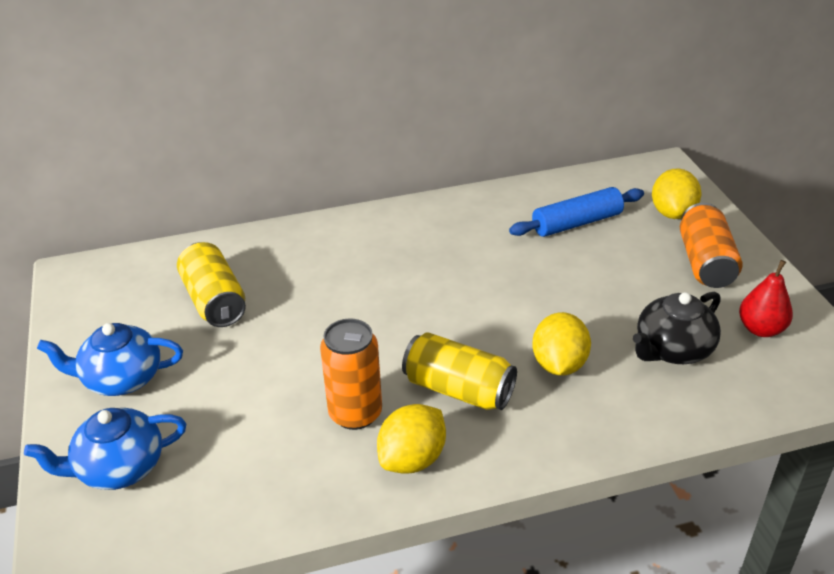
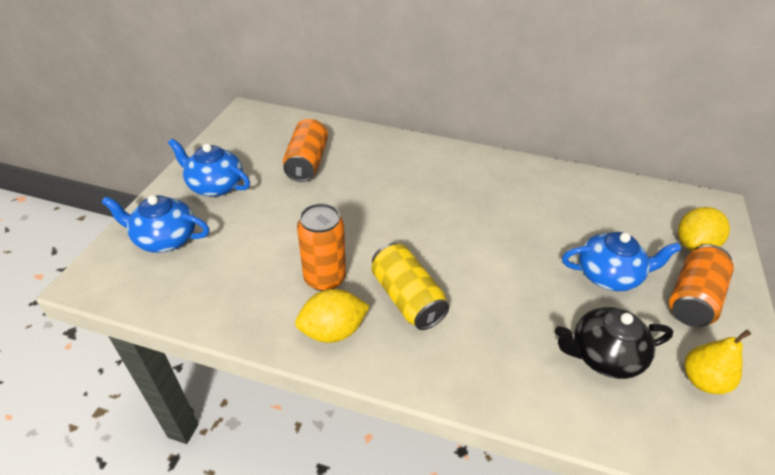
camera: 30 degrees right, 5 degrees up
yellow can [177,242,246,327] -> orange can [283,119,328,182]
blue rolling pin [509,187,644,237] -> none
yellow lemon [532,312,591,376] -> none
red pear [739,260,793,337] -> yellow pear [684,329,751,394]
none -> blue teapot [562,232,681,292]

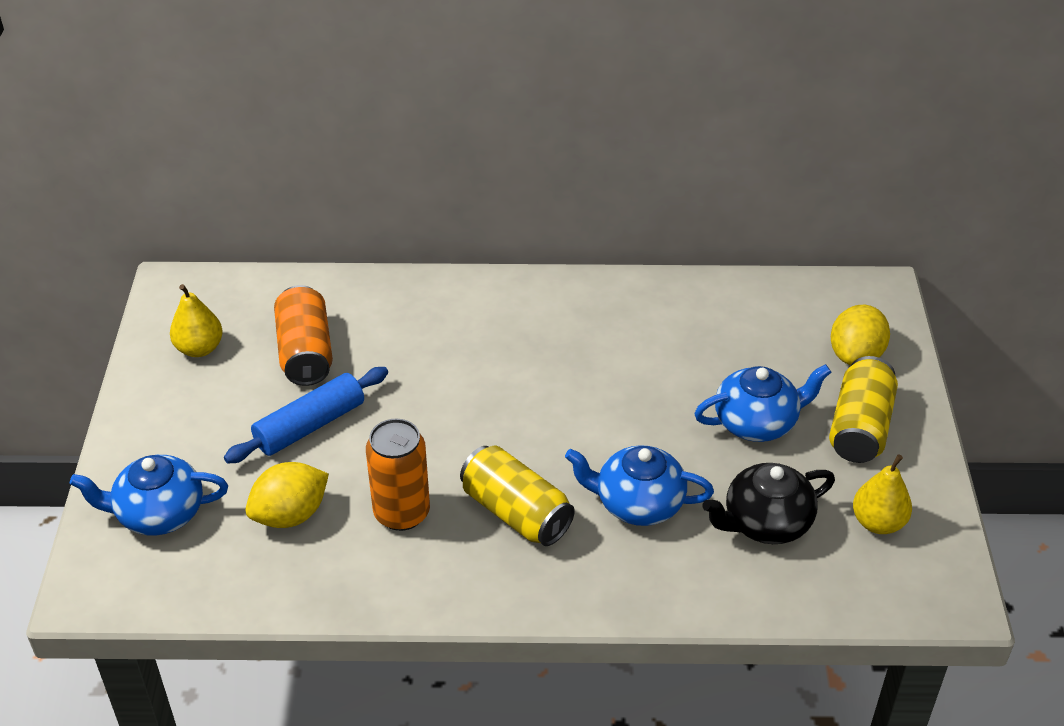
camera: 15 degrees left, 0 degrees up
blue teapot [168,139,250,197] -> blue teapot moved to [565,445,714,526]
yellow lemon [295,289,370,343] -> yellow lemon moved to [246,462,329,528]
orange can [669,245,734,327] -> yellow can [829,356,898,463]
none -> yellow pear [170,284,223,357]
none -> blue rolling pin [224,367,388,463]

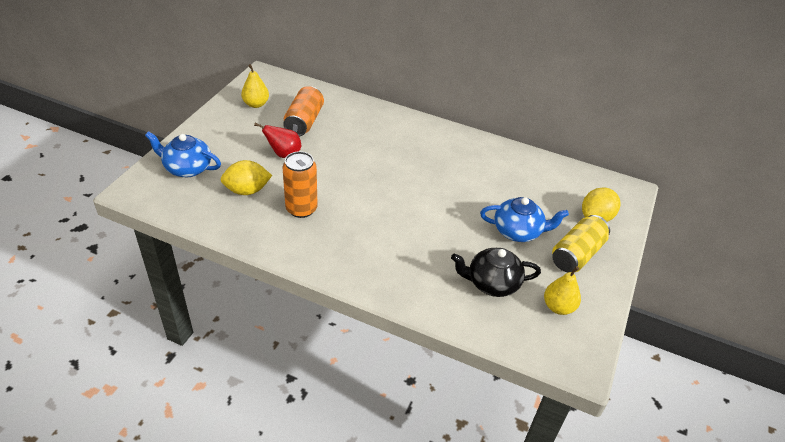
camera: 20 degrees right, 0 degrees up
blue rolling pin [224,367,388,463] -> red pear [254,123,301,158]
yellow can [460,446,575,546] -> none
blue teapot [565,445,714,526] -> none

